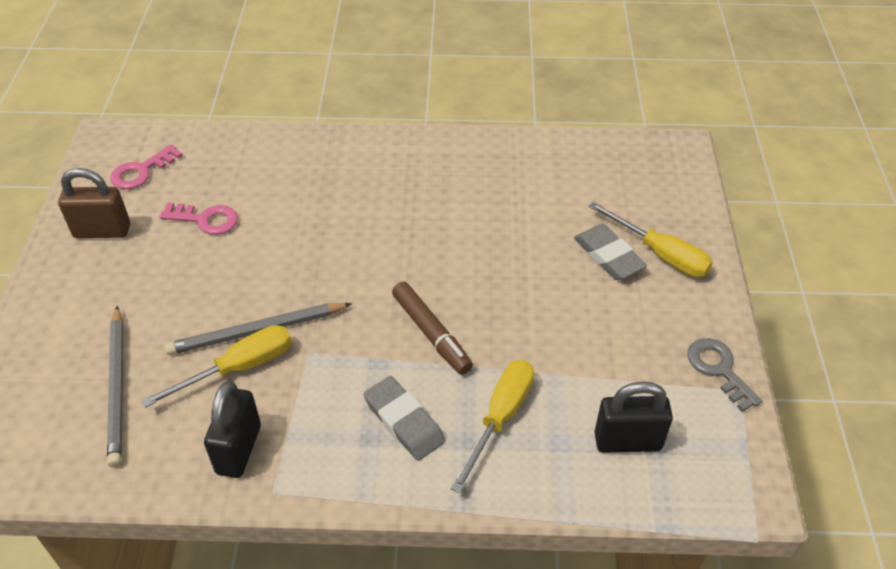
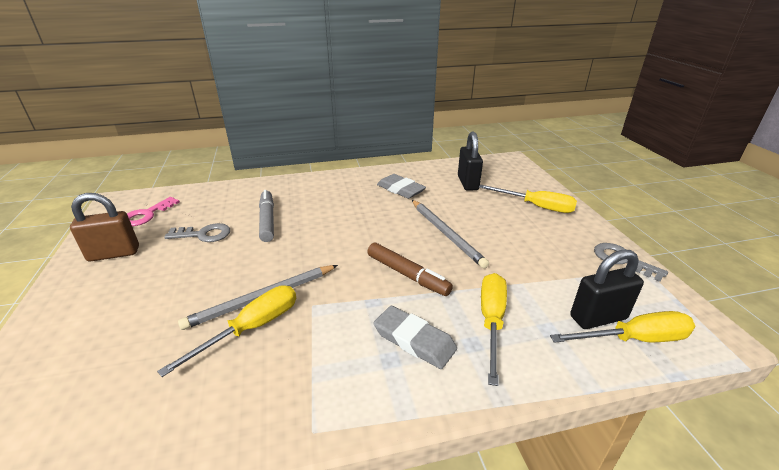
camera: 15 degrees left, 15 degrees down
grey pencil [107,306,123,467] -> grey pencil moved to [412,200,489,268]
pink key [160,203,238,235] -> grey key [164,223,230,242]
black padlock [204,381,261,478] -> black padlock moved to [458,132,483,191]
grey eraser [574,224,647,280] -> grey eraser moved to [377,174,426,199]
none -> grey marker [259,190,274,242]
none -> yellow screwdriver [550,311,695,343]

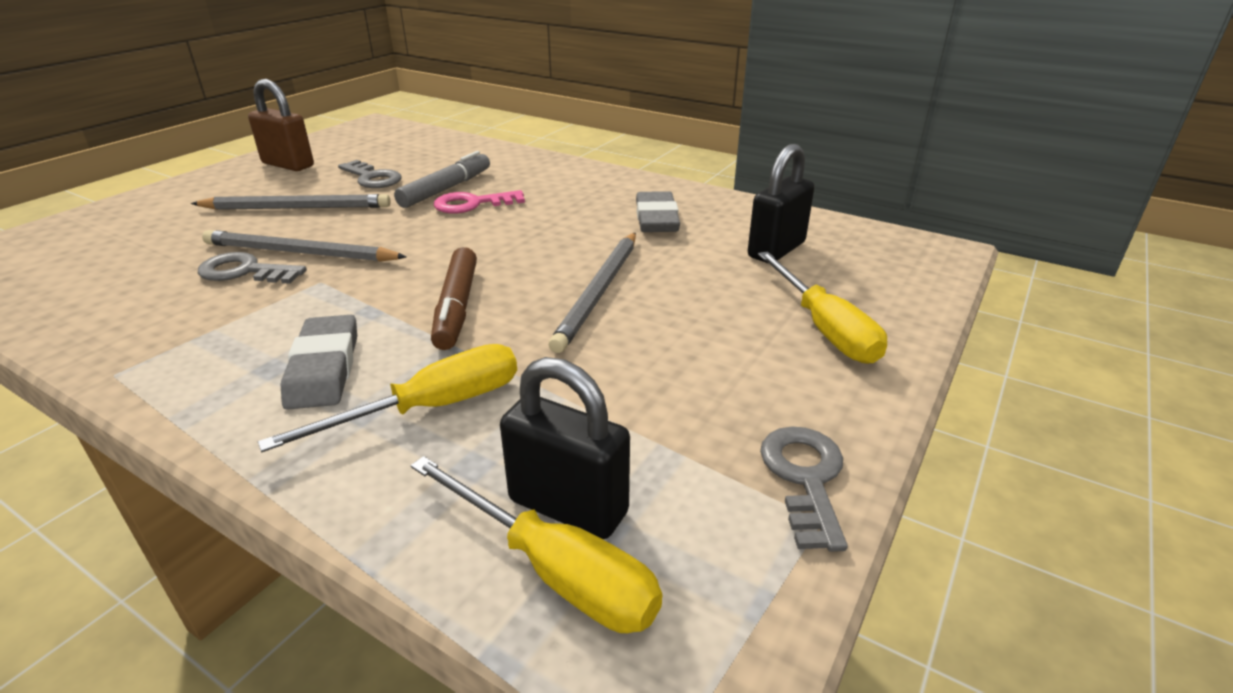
camera: 45 degrees right, 0 degrees up
pink key [127,197,180,226] -> pink key moved to [434,190,525,214]
yellow screwdriver [157,286,296,377] -> grey key [198,252,307,284]
none -> grey pencil [191,194,391,210]

